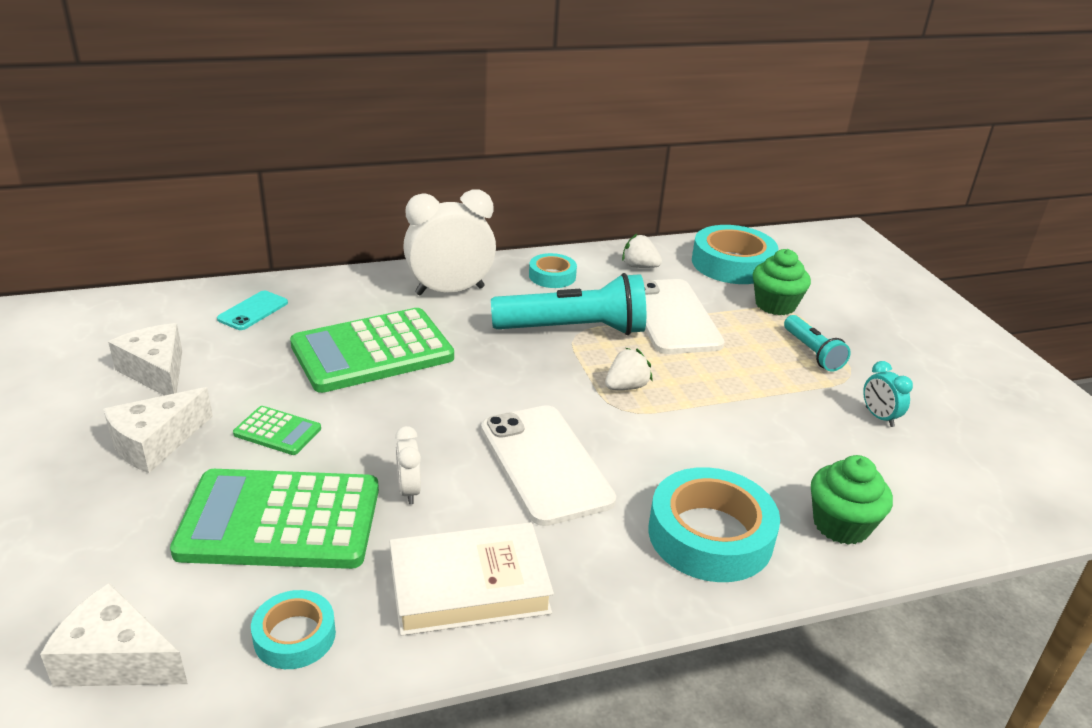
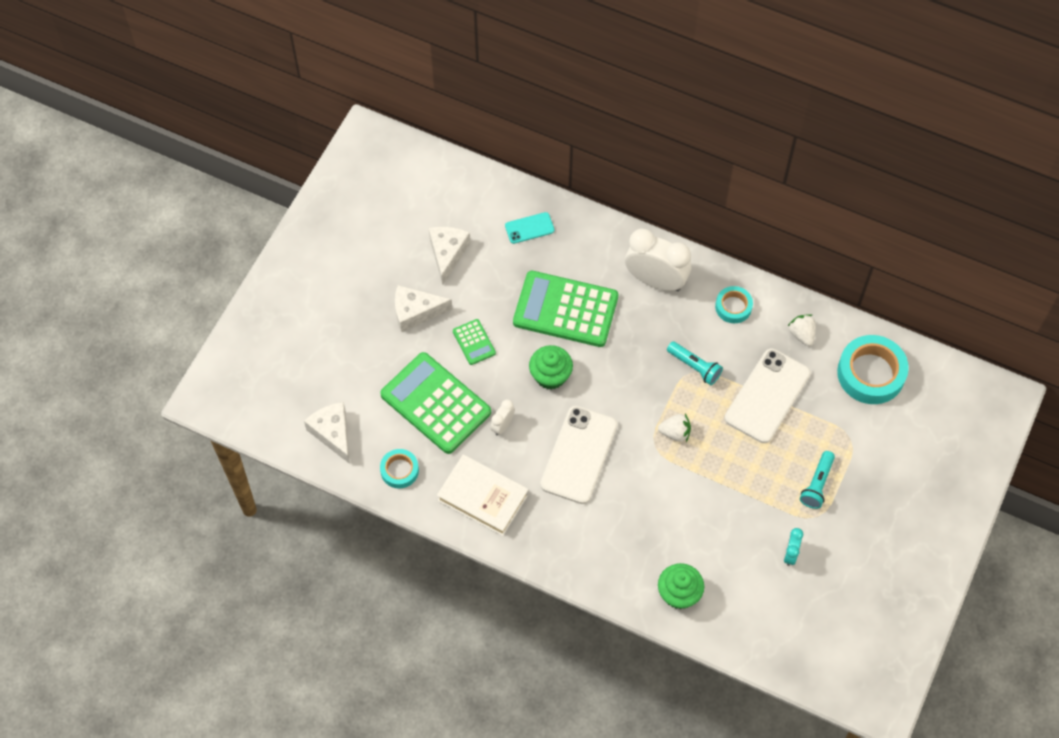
camera: 45 degrees right, 30 degrees up
turquoise flashlight [491,273,646,335] -> turquoise flashlight [667,341,723,385], size x0.54
turquoise tape [648,467,780,582] -> none
green cupcake [753,249,811,315] -> green cupcake moved to [529,345,573,390]

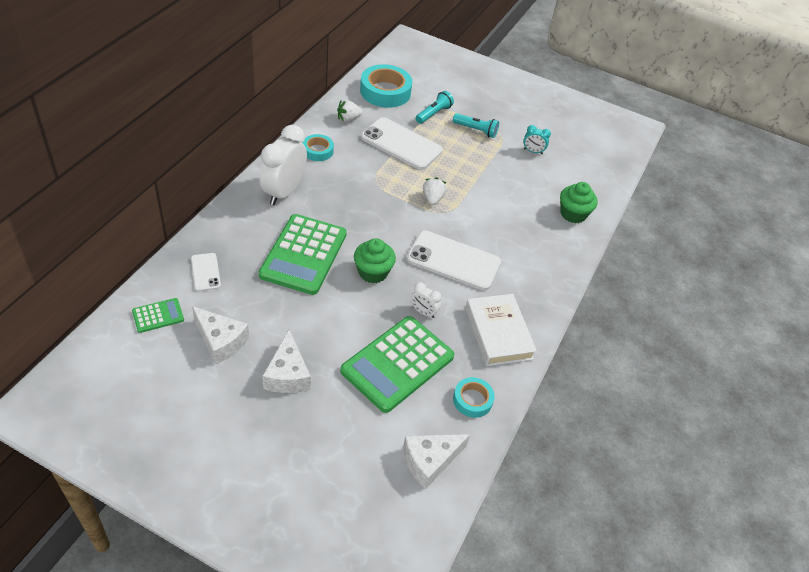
camera: 95 degrees left, 15 degrees down
white cheese [429,227,471,285] -> white cheese turned 150 degrees counterclockwise [192,306,249,364]
white book [437,455,529,536] -> white book turned 45 degrees counterclockwise [465,294,537,366]
green calculator [453,319,496,365] -> green calculator moved to [132,298,184,333]
turquoise phone [505,212,554,244] -> white phone [191,253,221,291]
turquoise flashlight [667,341,723,385] -> turquoise flashlight moved to [416,91,454,124]

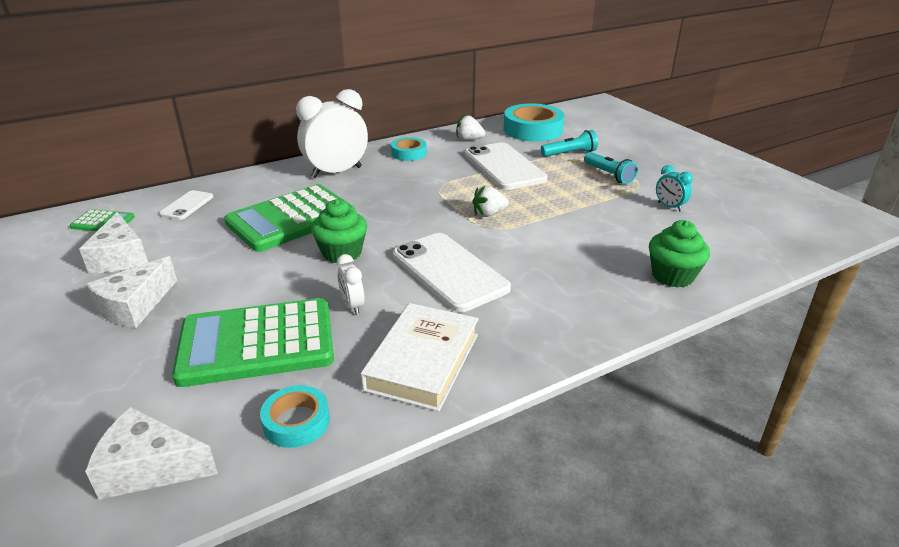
camera: 40 degrees right, 15 degrees down
white strawberry [423,177,447,205] -> white strawberry turned 150 degrees counterclockwise [472,186,509,217]

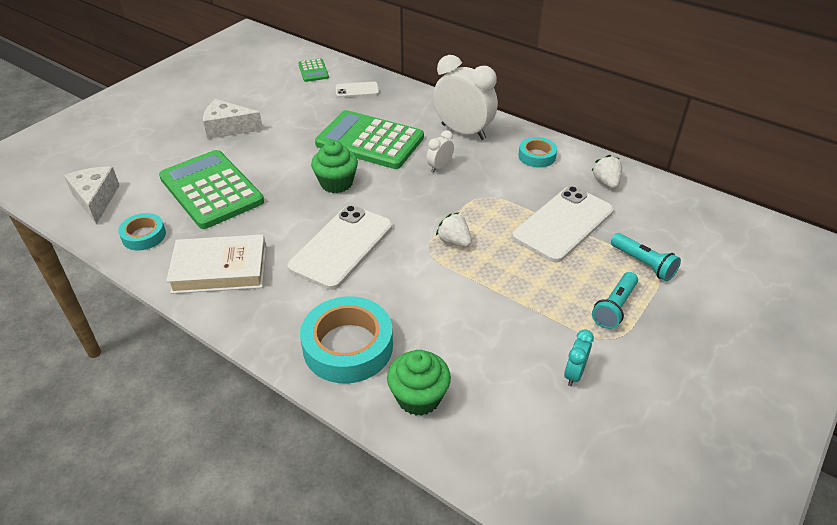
camera: 65 degrees right, 10 degrees up
white cheese [79,212,148,273] -> none
white clock [337,254,364,315] -> white clock moved to [427,130,454,173]
turquoise tape [504,103,564,142] -> turquoise tape moved to [300,296,393,383]

